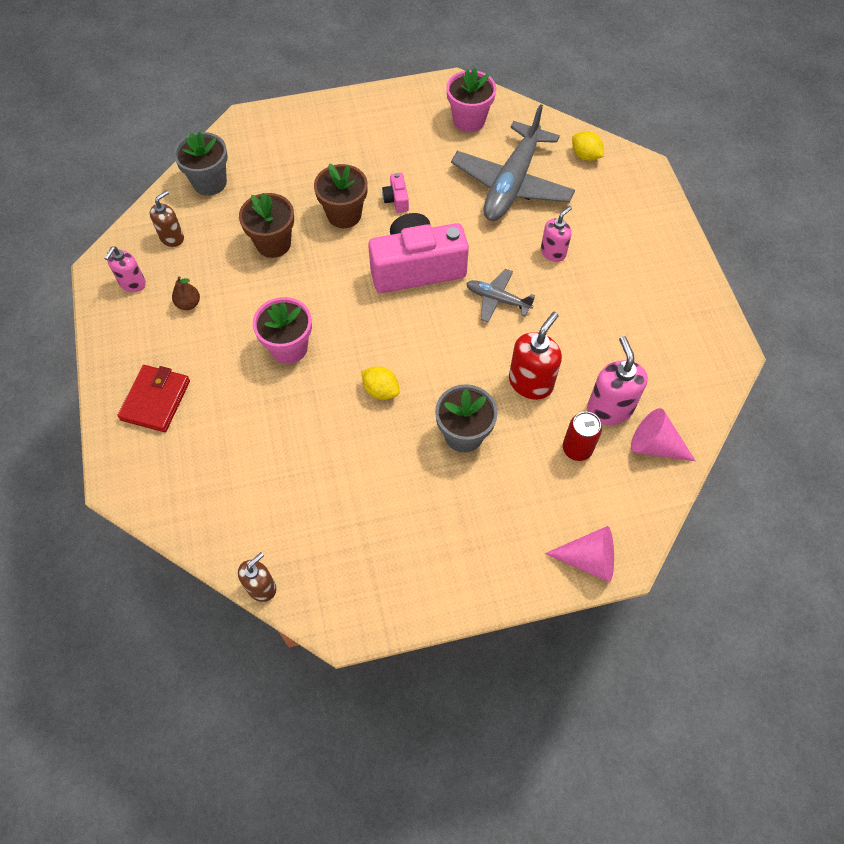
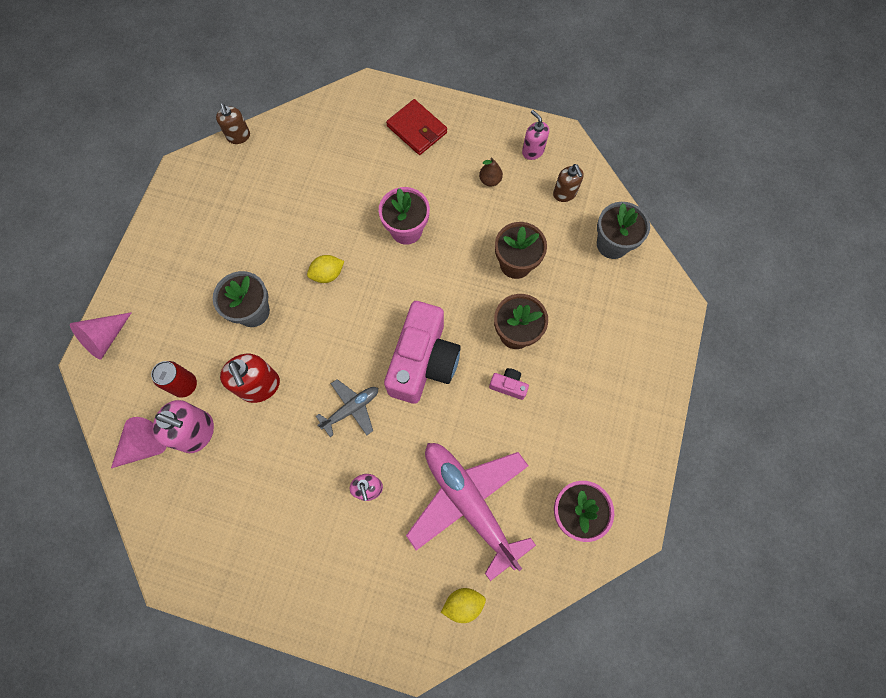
camera: 120 degrees right, 10 degrees up
grey plane [451,104,575,221] -> pink plane [406,443,536,581]

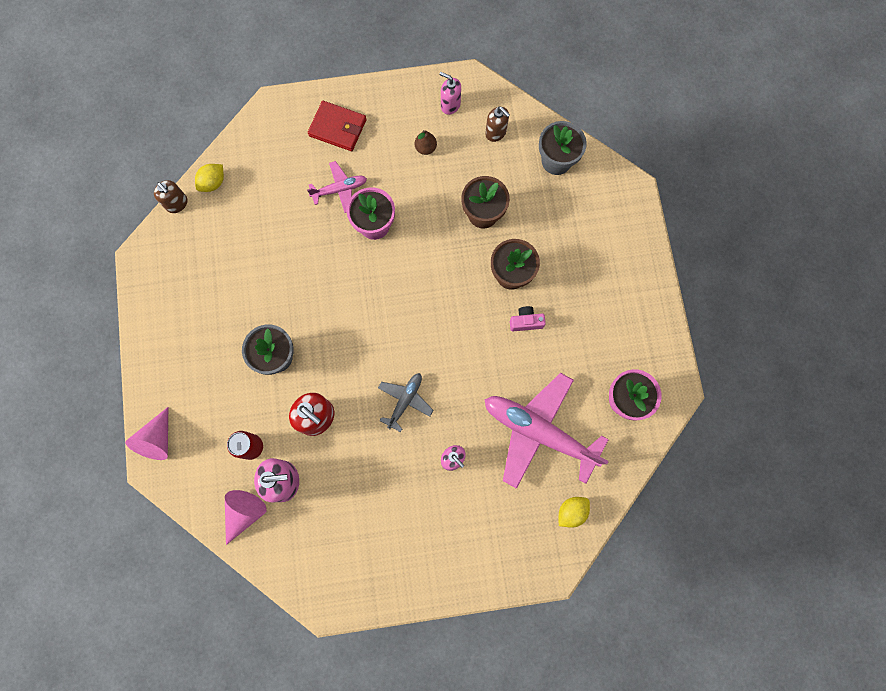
camera: 25 degrees left, 5 degrees up
yellow lemon [307,255,344,283] -> yellow lemon moved to [195,164,224,192]
pink camera [384,301,461,404] -> none
none -> pink plane [307,161,367,213]

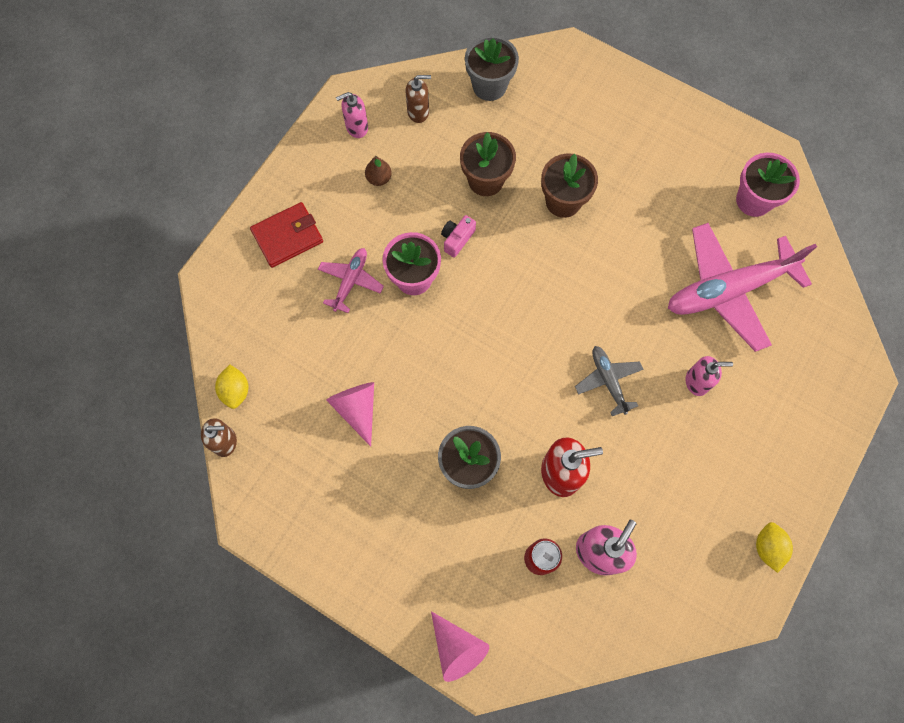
camera: 50 degrees left, 5 degrees down
pink cone [225,490,267,545] -> pink cone moved to [326,382,374,447]
pink camera [510,306,546,331] -> pink camera moved to [441,215,476,258]
yellow lemon [559,497,590,528] -> yellow lemon moved to [756,522,793,573]

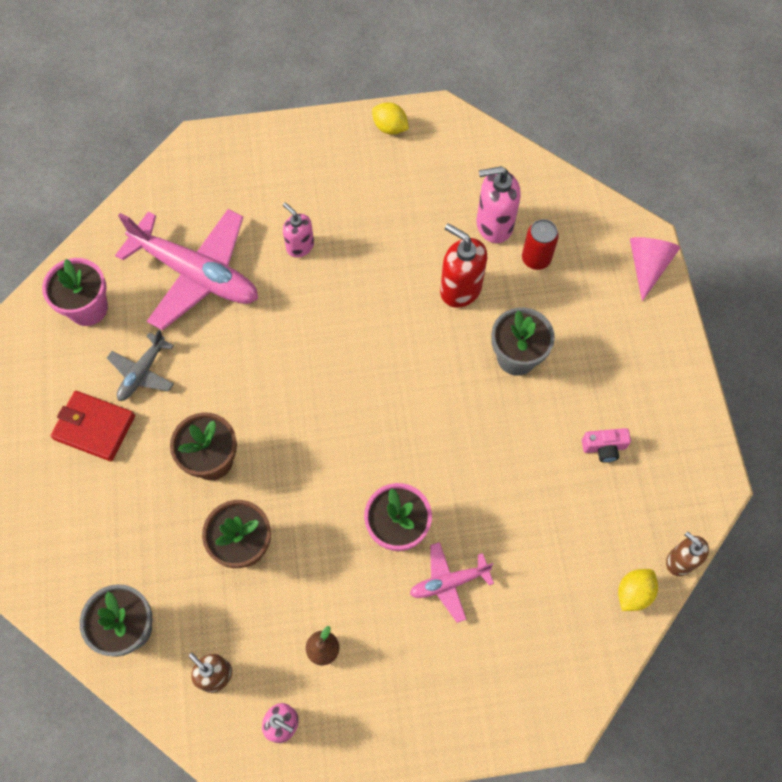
camera: 130 degrees left, 5 degrees down
red wallet [250,202,323,268] -> red wallet moved to [51,391,135,461]
pink cone [326,382,374,447] -> none
pink camera [441,215,476,258] -> pink camera moved to [582,428,631,463]
grey plane [575,346,644,416] -> grey plane moved to [107,330,174,401]
yellow lemon [756,522,793,573] -> yellow lemon turned 75 degrees clockwise [372,102,409,135]

